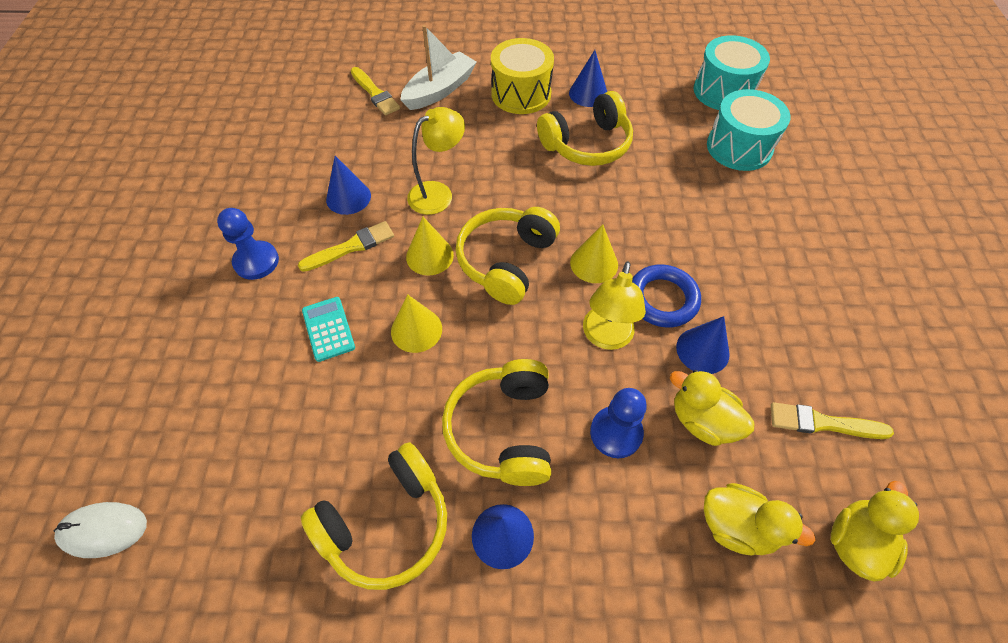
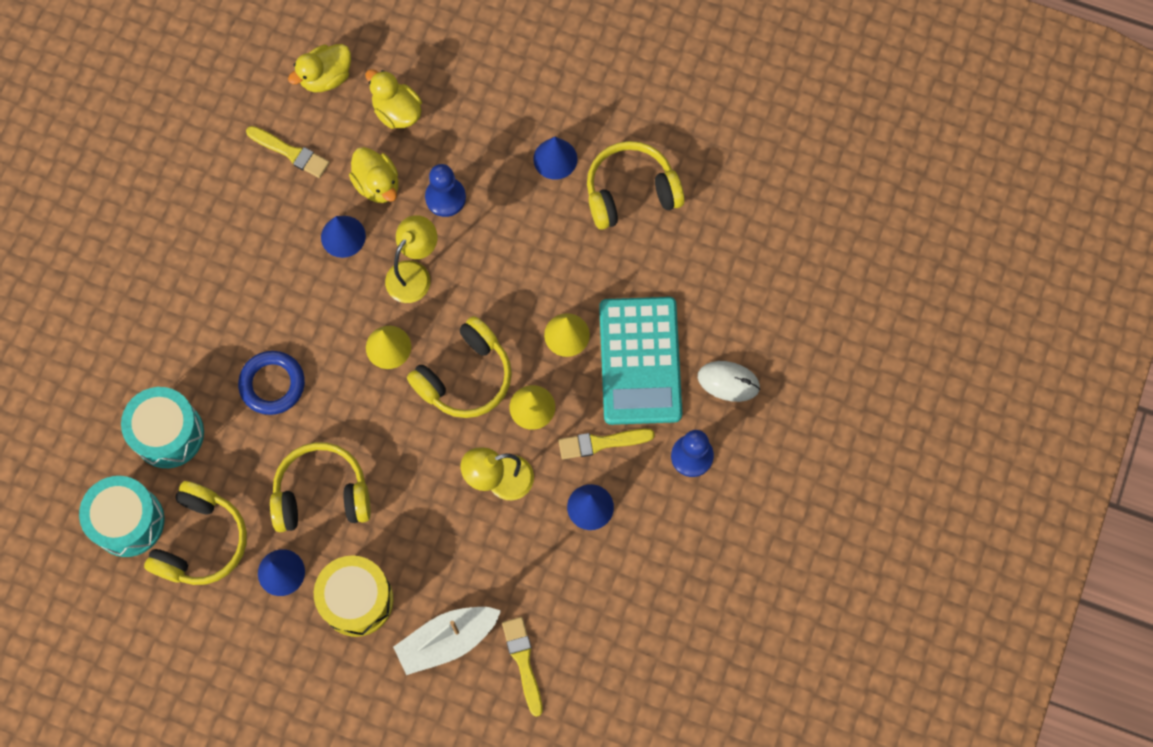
camera: 160 degrees left, 15 degrees up
white mouse [54,502,147,558] -> white mouse moved to [698,361,760,402]
turquoise calculator [302,297,355,362] -> turquoise calculator [599,297,682,425], size x2.22
yellow headphones [442,359,551,486] -> yellow headphones moved to [144,481,247,585]
blue ring [632,265,701,327] -> blue ring moved to [238,351,305,415]

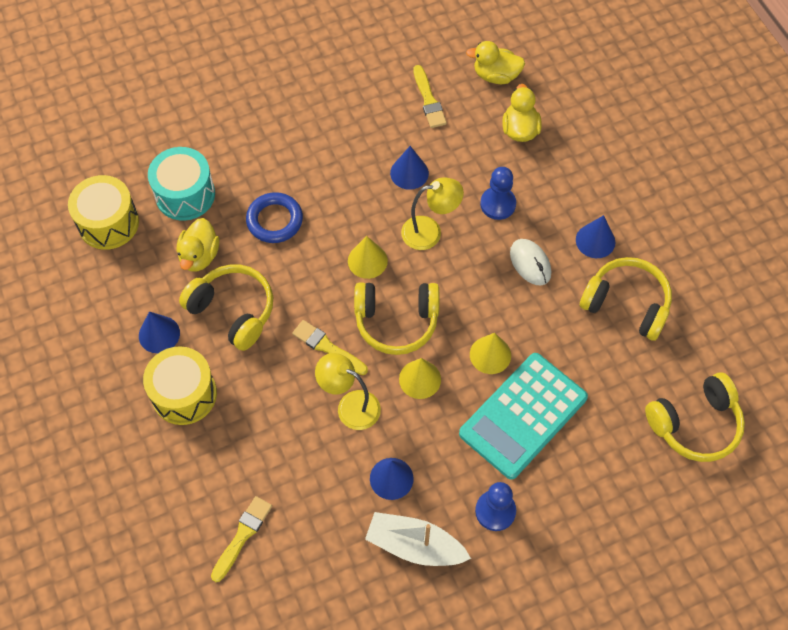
camera: 45 degrees right, 10 degrees down
turquoise drum [79,476,164,557] -> yellow drum [68,175,139,250]
yellow headphones [144,481,247,585] -> yellow headphones moved to [645,373,745,462]
yellow duck [349,147,399,203] -> yellow duck moved to [177,218,219,272]
white boat [393,607,501,675] -> white boat moved to [365,512,471,566]
yellow brush [558,428,655,459] -> yellow brush moved to [292,320,368,375]
white mouse [698,361,760,402] -> white mouse moved to [510,239,551,285]

